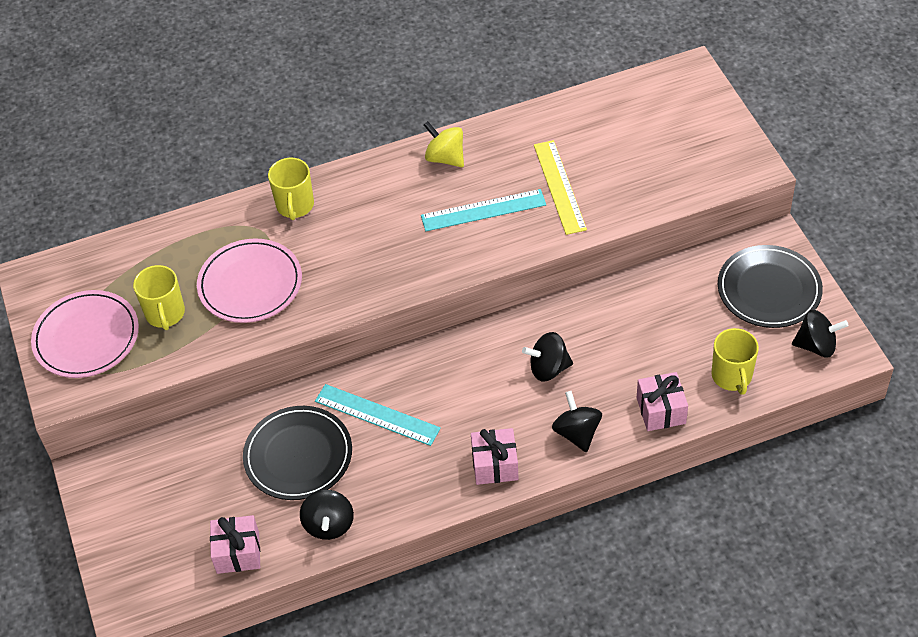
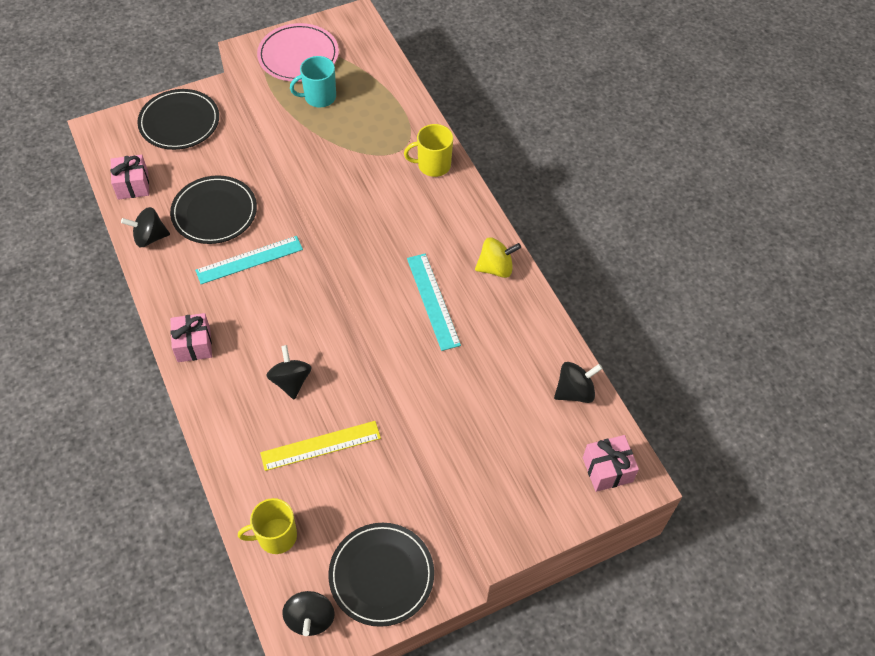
camera: 80 degrees right, 5 degrees up
yellow mug [133,265,185,330] -> turquoise mug [290,56,336,107]
pink plate [197,238,302,323] -> none
turquoise ruler [315,384,441,446] -> turquoise ruler turned 45 degrees clockwise [195,236,303,284]
yellow spinning top [424,121,464,167] -> yellow spinning top turned 45 degrees clockwise [475,237,521,278]
yellow ruler [534,140,587,235] -> yellow ruler moved to [260,421,381,471]
black spinning top [552,391,602,453] -> black spinning top moved to [554,362,603,403]
pink gift [637,372,688,431] -> pink gift moved to [583,435,639,492]
none -> black plate [137,89,219,150]

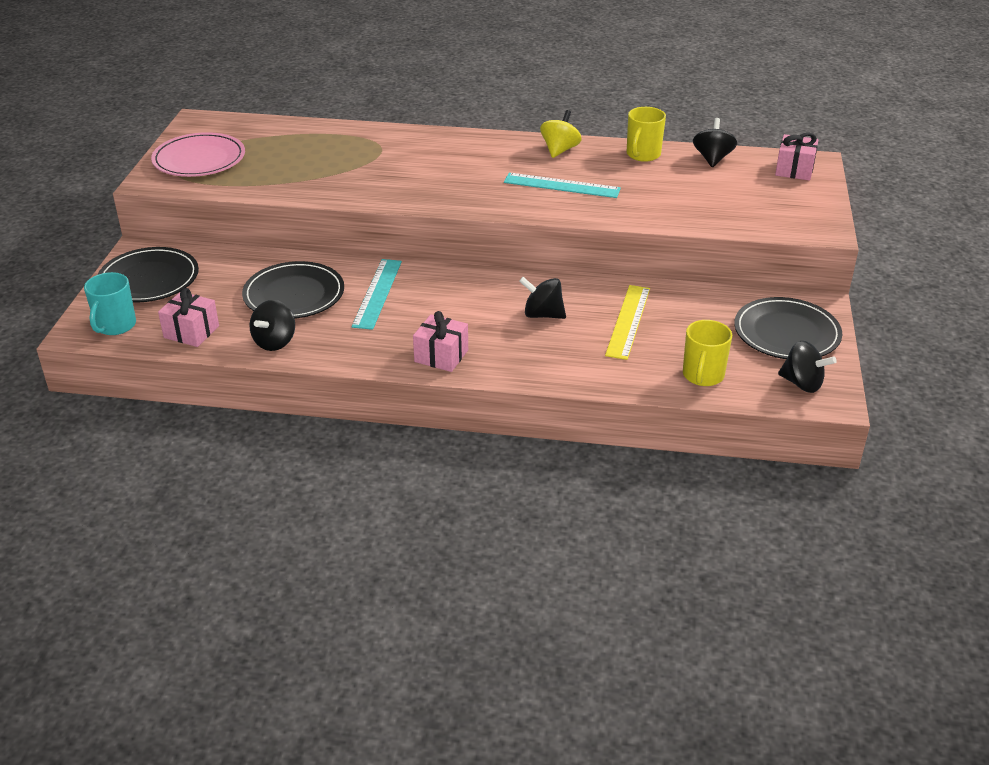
camera: 55 degrees left, 20 degrees down
turquoise mug [290,56,336,107] -> turquoise mug moved to [84,272,136,335]
yellow mug [404,124,453,177] -> yellow mug moved to [627,107,666,162]

